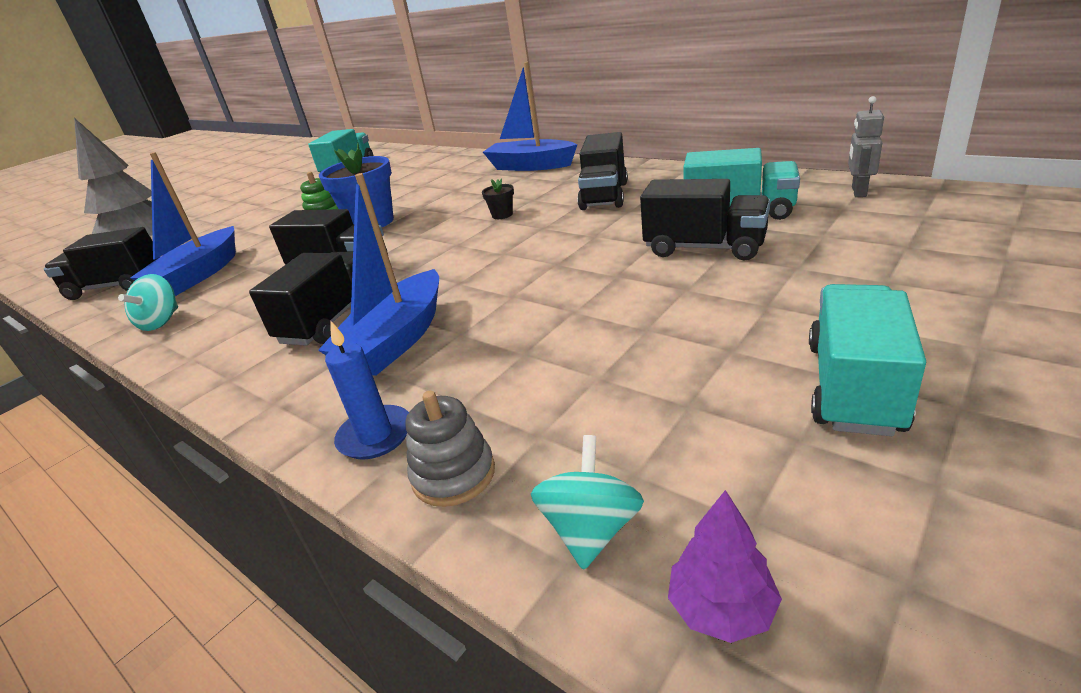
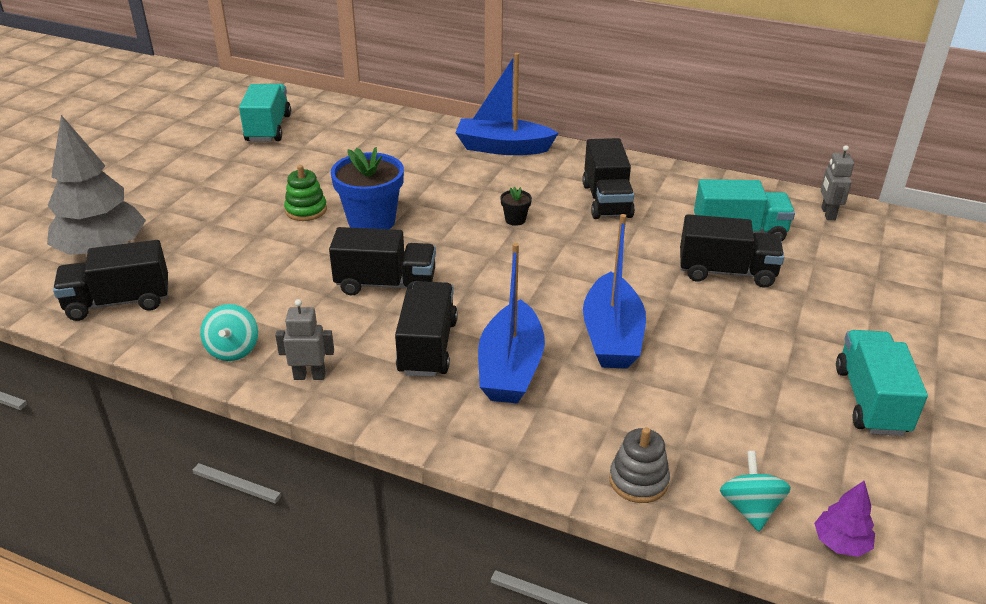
camera: 20 degrees left, 5 degrees up
blue boat [130,152,236,296] -> blue boat moved to [583,214,646,369]
blue candle [325,320,409,459] -> none
none -> grey robot [275,299,334,380]

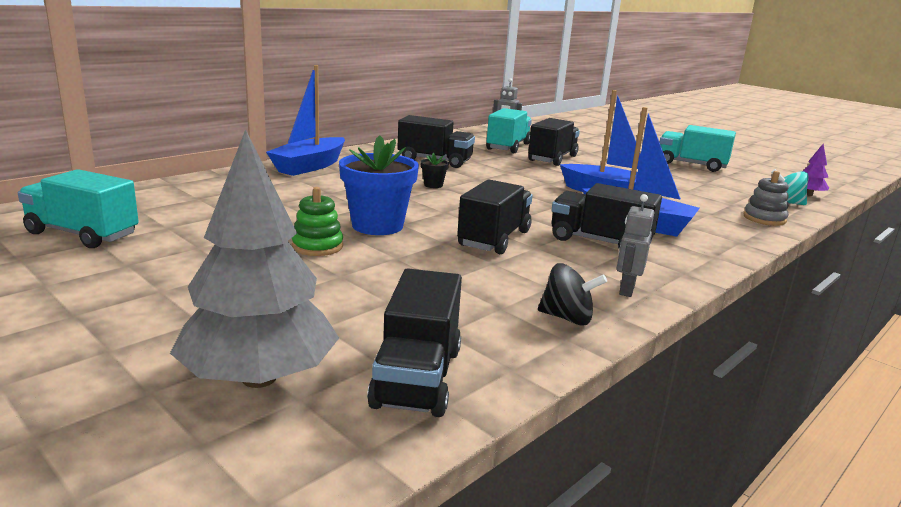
camera: 70 degrees left, 15 degrees down
turquoise spinning top [200,304,258,361] -> black spinning top [538,263,607,325]

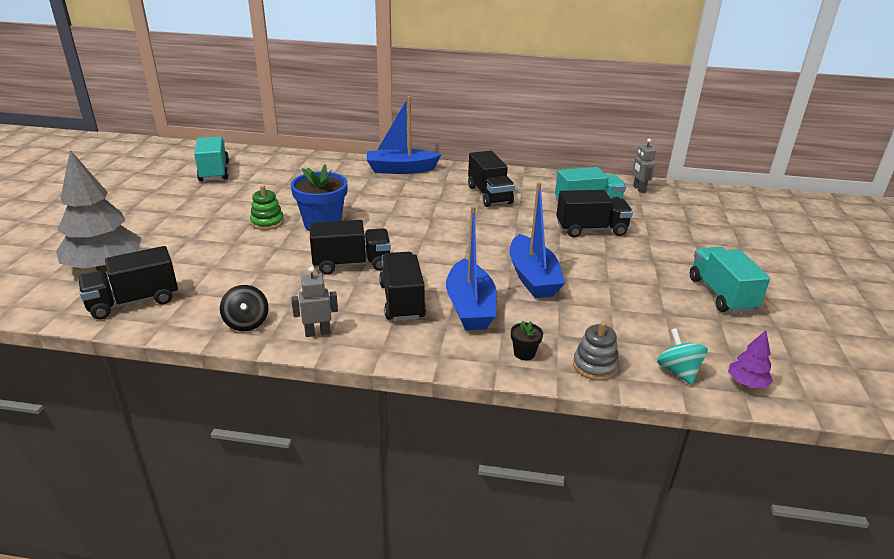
camera: 55 degrees right, 10 degrees up
black flower pot [421,152,449,188] -> black flower pot moved to [511,321,543,360]

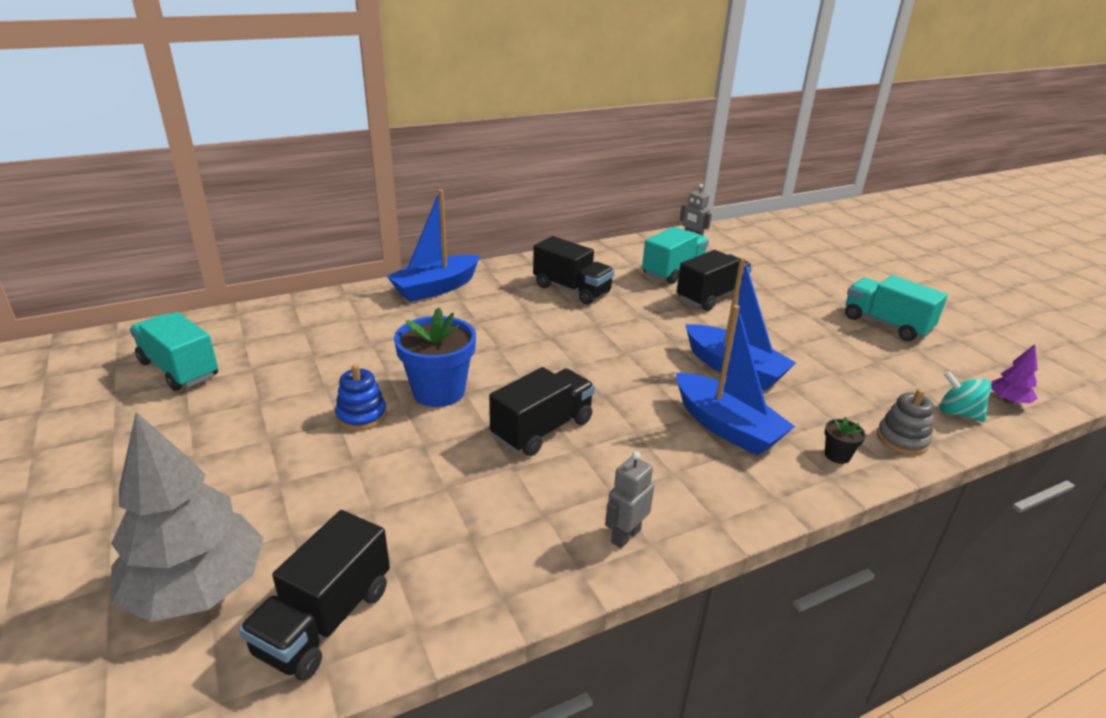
camera: 35 degrees left, 0 degrees up
black spinning top [220,285,268,331] -> none
green stacking toy [250,185,284,230] -> blue stacking toy [335,364,387,431]
black truck [379,252,426,321] -> none

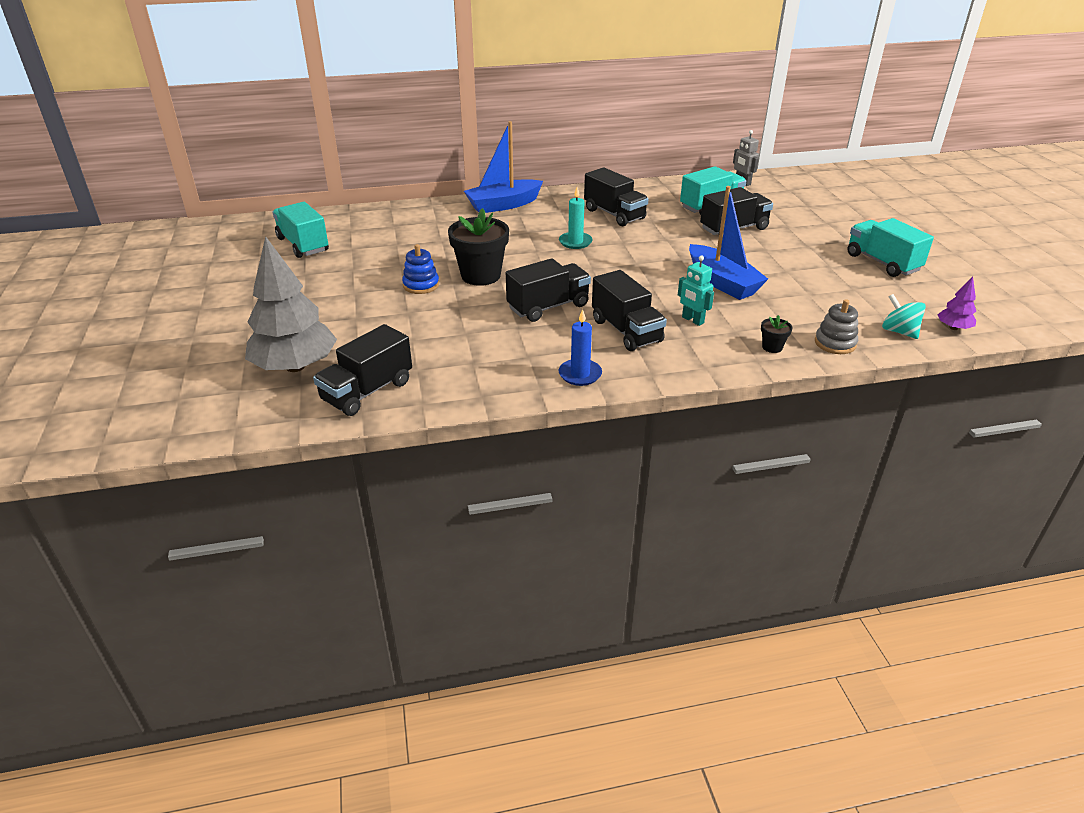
camera: 15 degrees right, 5 degrees up
blue flower pot [394,307,476,407] -> black flower pot [448,208,509,286]
grey robot [605,451,654,548] -> blue candle [558,309,602,386]
blue boat [676,305,795,456] -> turquoise robot [678,255,714,326]
none -> turquoise candle [559,187,593,249]
none -> black truck [592,270,667,351]

